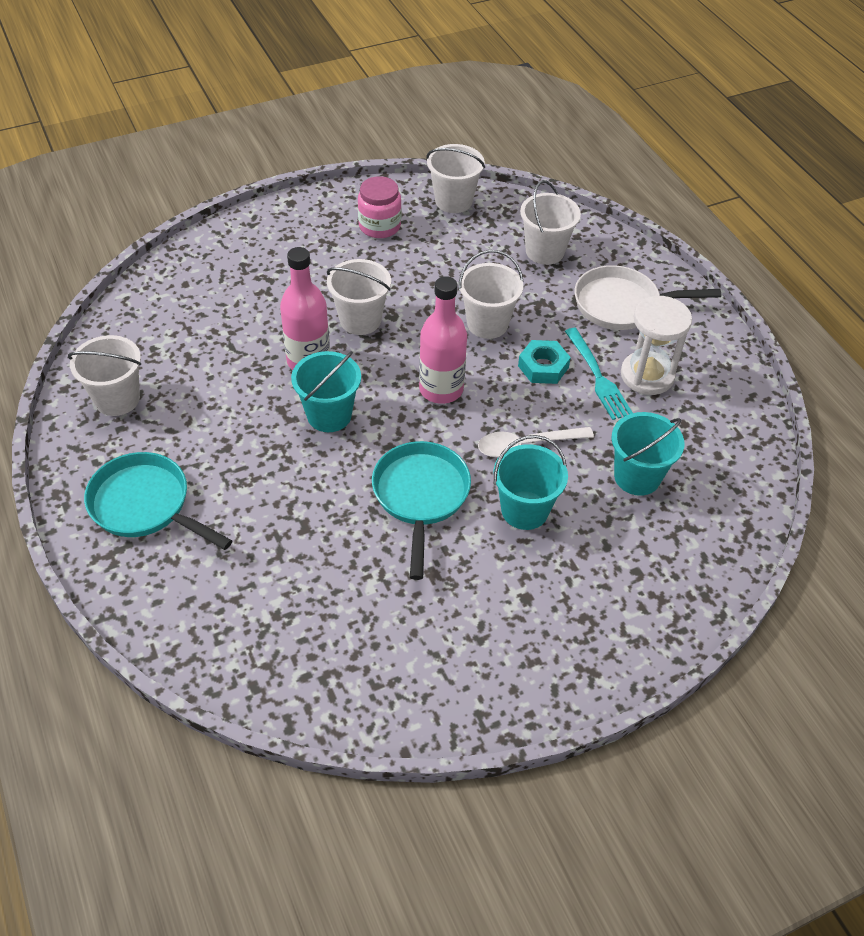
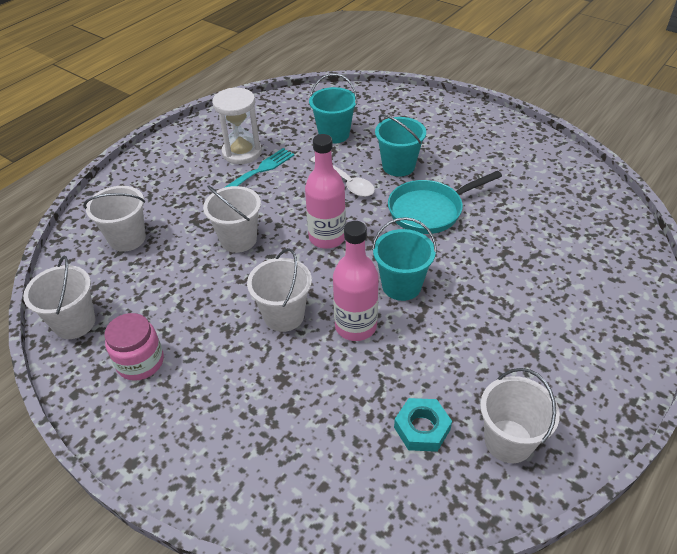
camera: 115 degrees left, 5 degrees down
turquoise pan [84,452,233,550] -> none
turquoise nut [518,340,571,384] -> turquoise nut moved to [394,398,452,452]
white pan [575,265,721,330] -> none

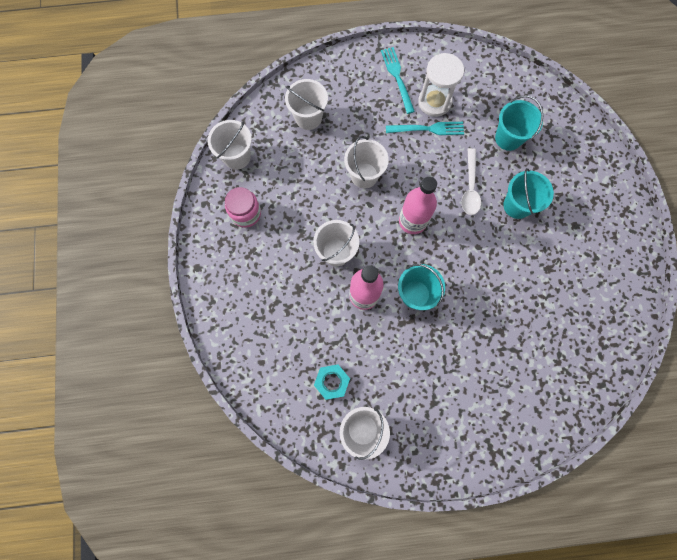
camera: 45 degrees right, 30 degrees up
turquoise pan [388,171,502,234] -> none
none -> turquoise fork [381,47,415,114]

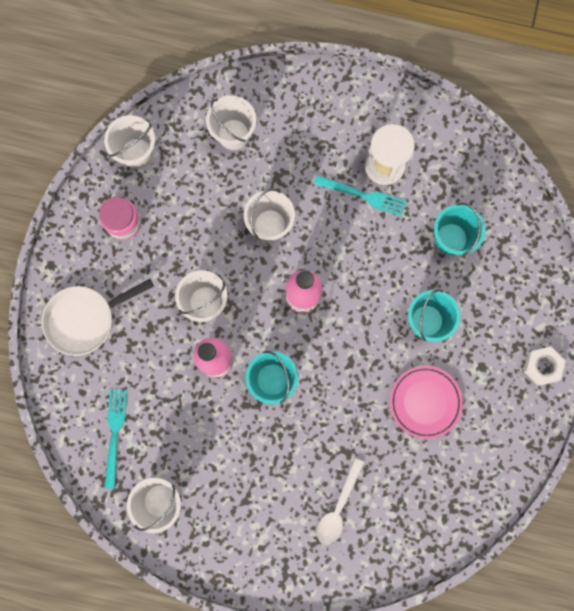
camera: 20 degrees right, 5 degrees up
turquoise nut [314,364,350,400] -> none
turquoise fork [381,47,415,114] -> turquoise fork moved to [105,389,127,489]
white spoon [461,148,481,215] -> white spoon moved to [317,458,365,545]
none -> white pan [42,279,154,356]
none -> pink plate [390,366,463,439]
none -> white nut [523,346,565,386]

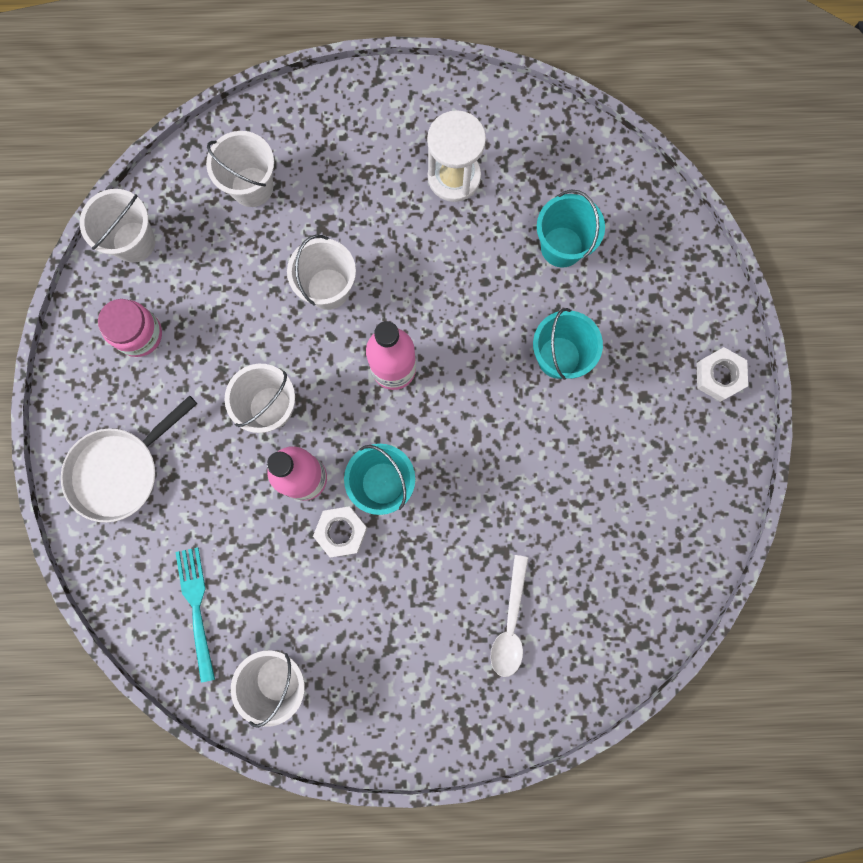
camera: 15 degrees left, 0 degrees up
turquoise fork [314,175,407,216] -> none
pink plate [390,366,463,439] -> none
none -> white nut [313,506,368,558]

